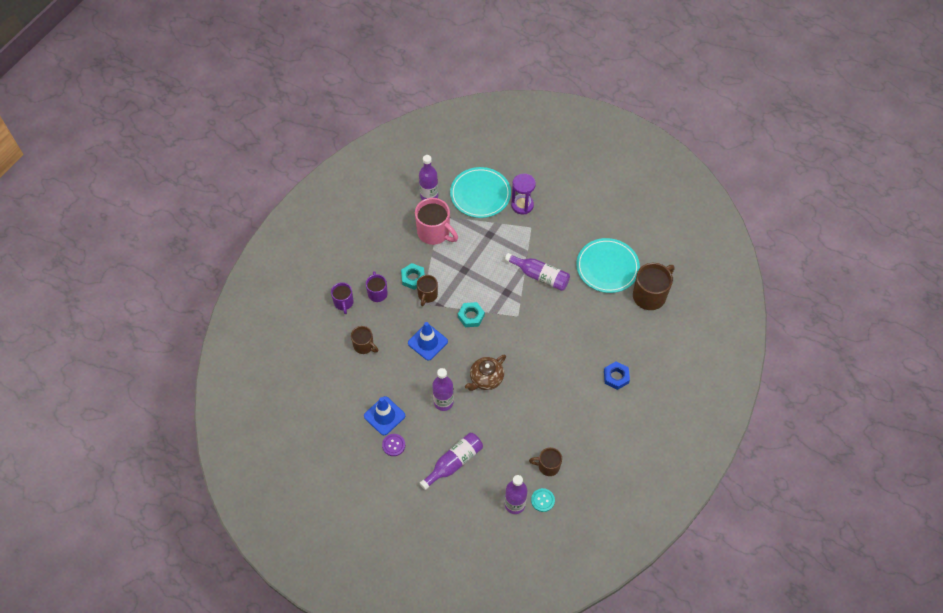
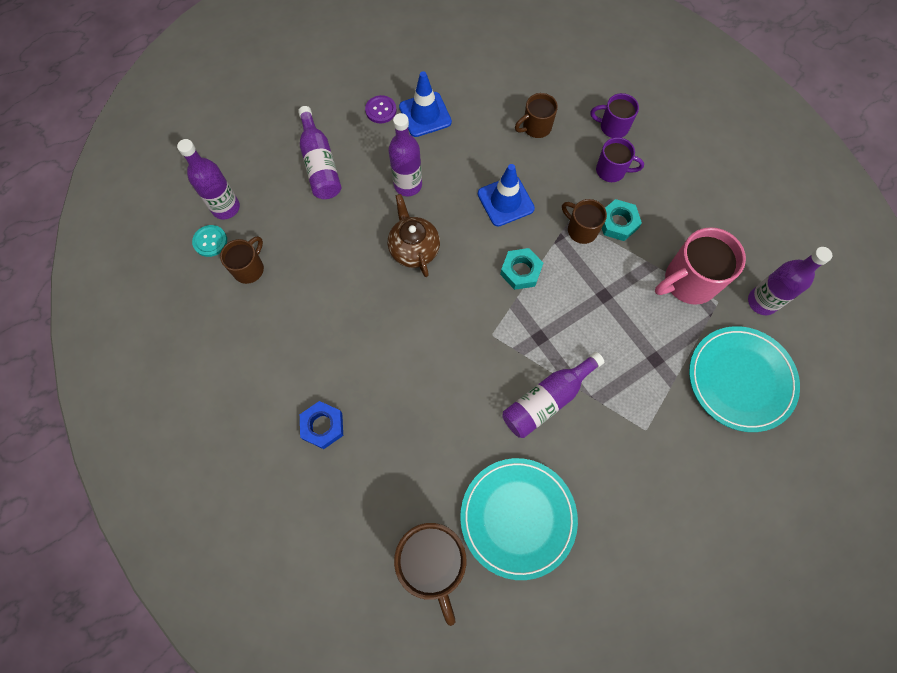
camera: 115 degrees right, 10 degrees up
purple hourglass [511,174,536,214] -> none

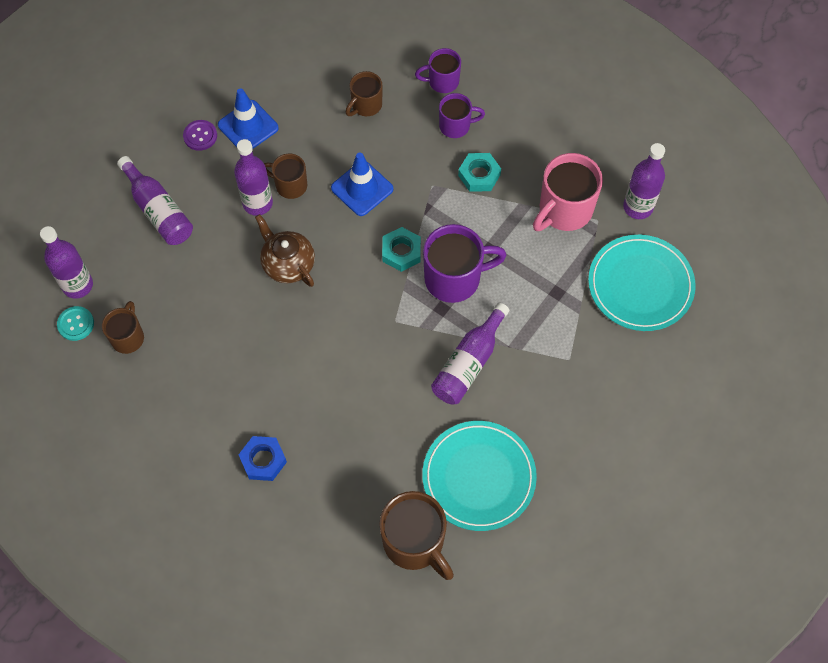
camera: 20 degrees left, 5 degrees down
brown mug [562,199,607,244] -> brown mug moved to [264,154,307,199]
none -> purple mug [423,224,507,303]

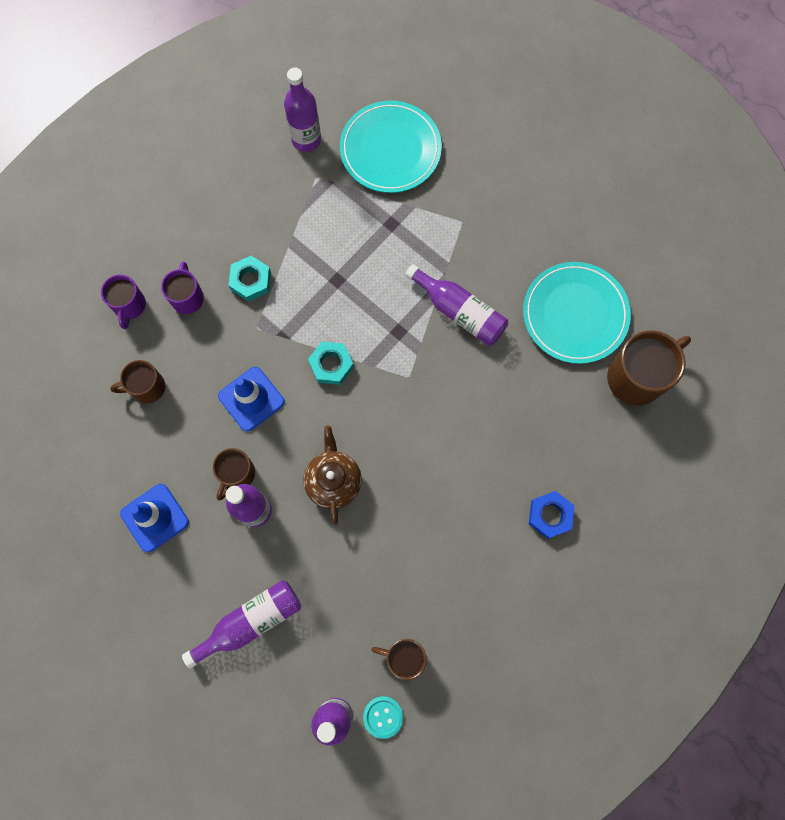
camera: 85 degrees left, 10 degrees up
purple button [183,120,217,151] -> none
brown teapot [255,214,315,287] -> brown teapot turned 120 degrees clockwise [303,426,362,525]
brown mug [346,71,382,116] -> brown mug turned 120 degrees clockwise [110,360,166,403]
purple mug [423,224,507,303] -> none
pink mug [533,153,603,231] -> none

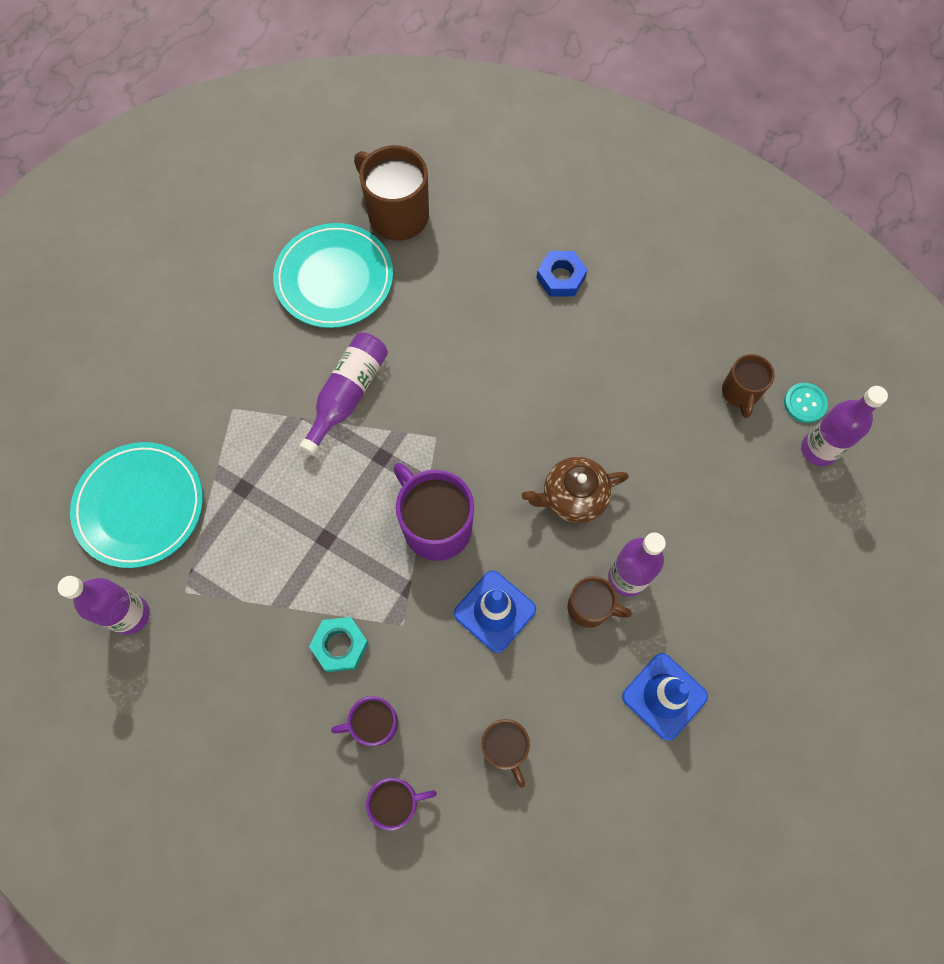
camera: 100 degrees left, 5 degrees down
purple bottle [182,580,301,669] -> none
turquoise nut [308,342,354,385] -> purple mug [393,463,474,561]

